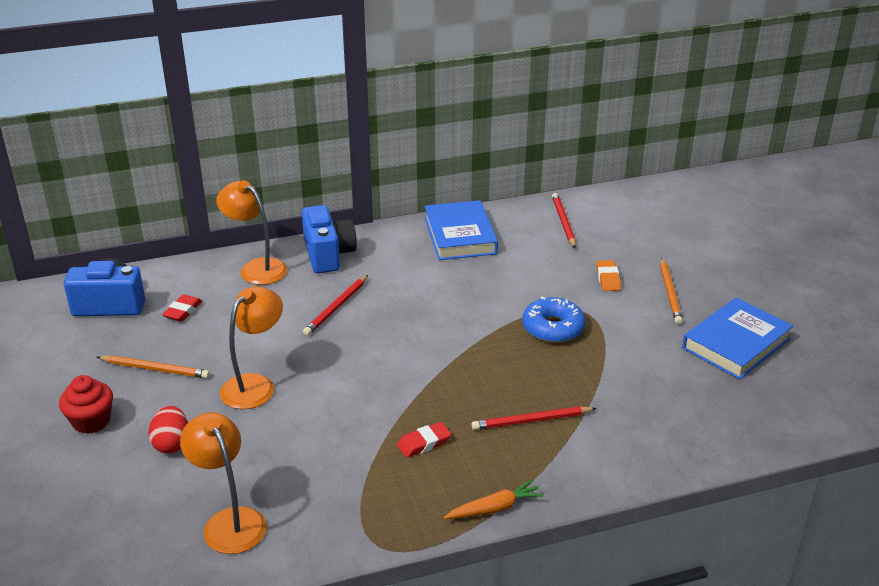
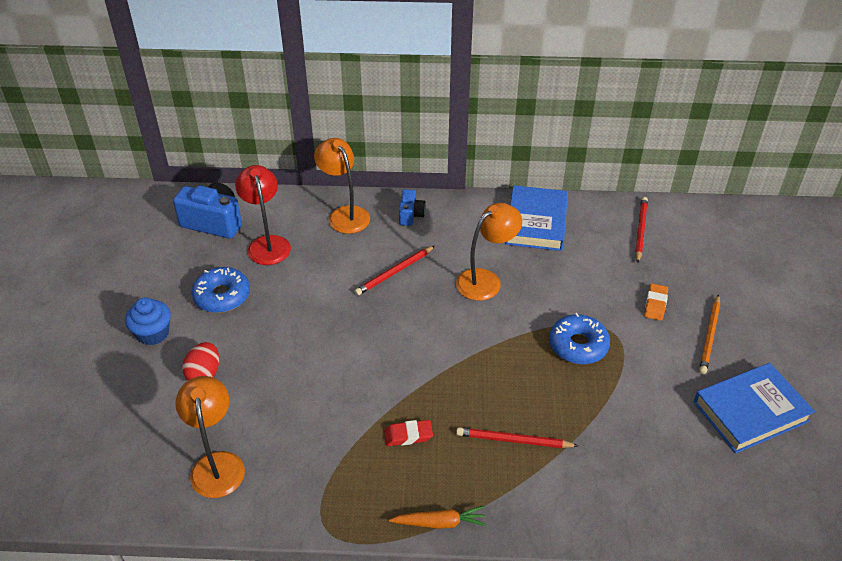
camera: 20 degrees right, 10 degrees up
red cupcake [59,375,113,434] -> blue cupcake [125,298,171,345]
orange pencil [97,355,210,379] -> blue donut [191,267,250,313]
red eraser [162,294,202,322] -> red lamp [235,165,291,265]
orange lamp [220,286,283,409] -> orange lamp moved to [456,203,522,301]
blue camera [302,205,357,273] -> blue camera [399,189,426,226], size x0.56

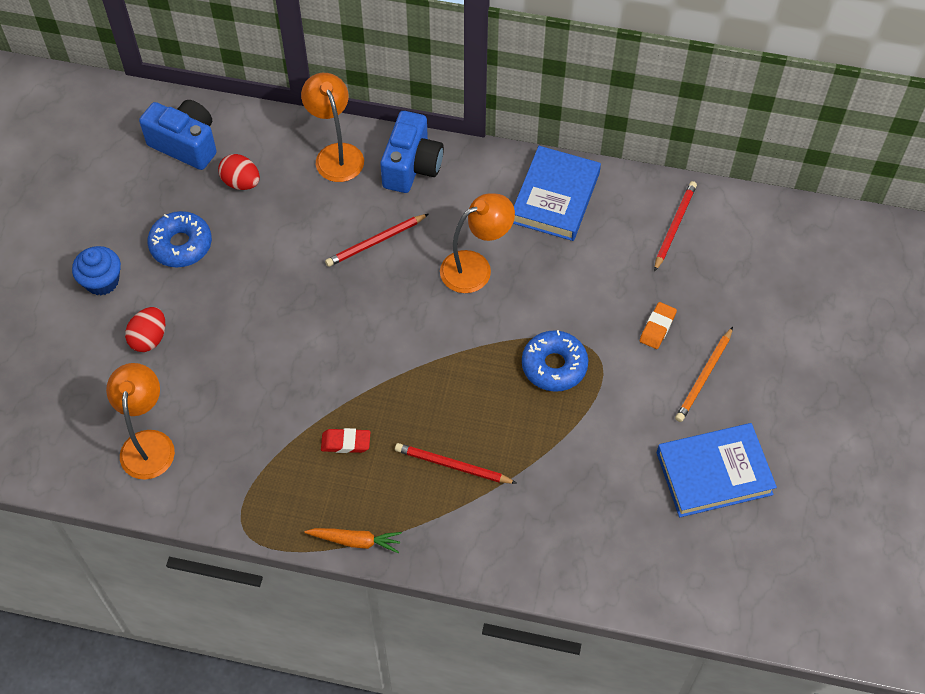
camera: 10 degrees right, 15 degrees up
red lamp [235,165,291,265] -> red egg [218,154,260,190]
blue camera [399,189,426,226] -> blue camera [380,111,444,193], size x1.79

